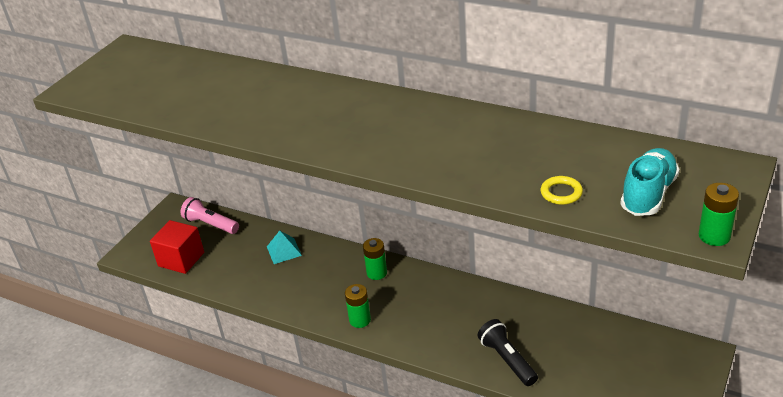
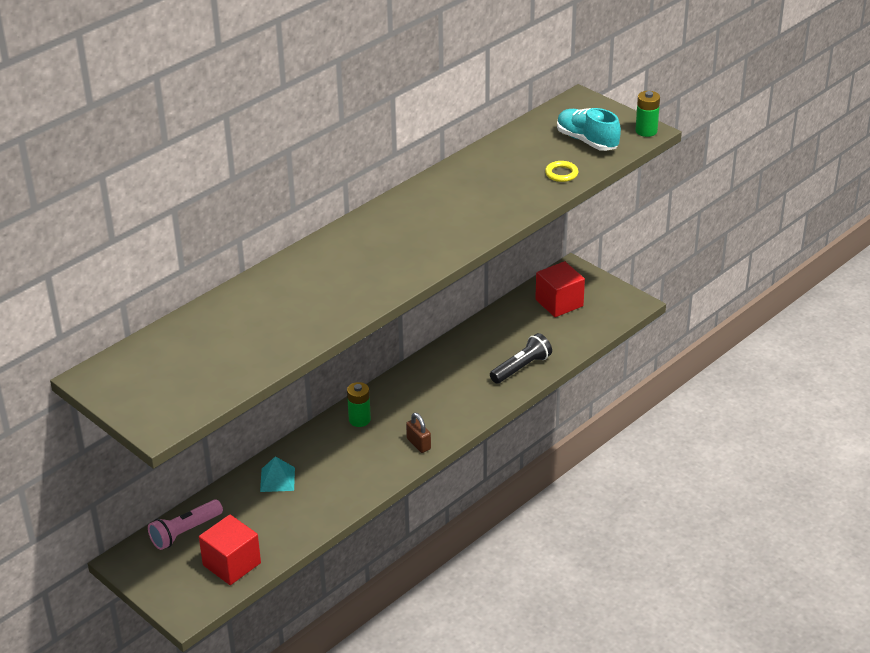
camera: 75 degrees left, 0 degrees up
green battery [345,284,371,328] -> brown padlock [406,413,431,453]
black flashlight [478,319,538,386] -> black flashlight turned 150 degrees clockwise [490,333,552,384]
none -> red cube [535,261,585,317]

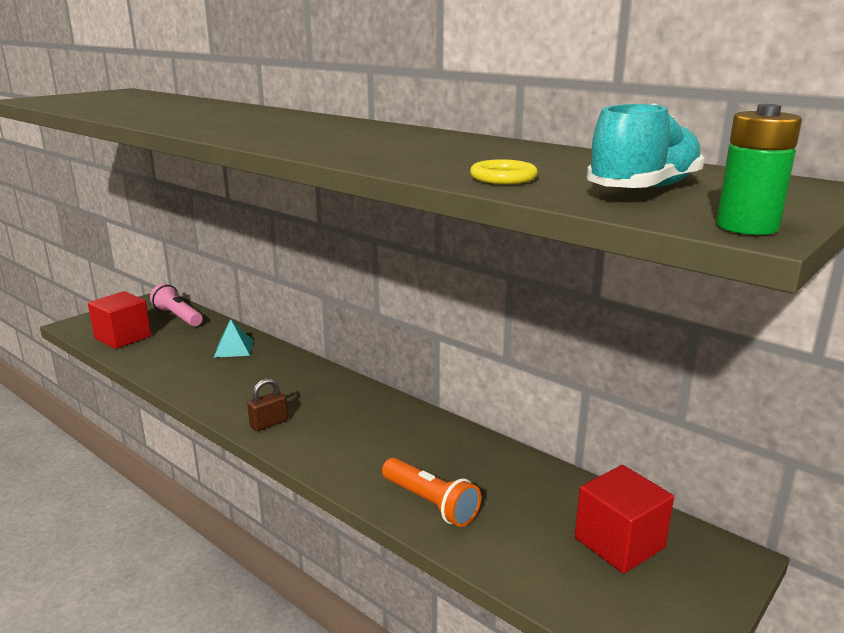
camera: 85 degrees right, 15 degrees down
green battery [347,382,371,427] -> none
black flashlight [490,333,552,384] -> orange flashlight [382,458,481,527]

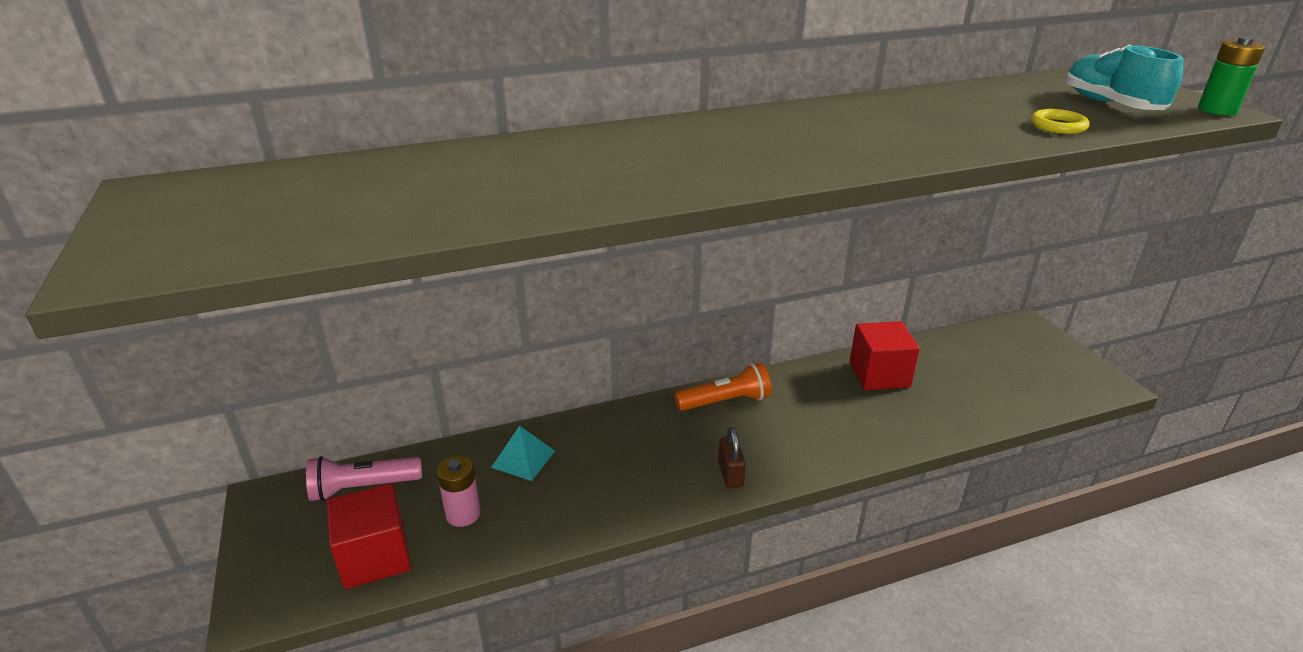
camera: 60 degrees left, 10 degrees up
orange flashlight [382,458,481,527] -> orange flashlight moved to [675,362,771,411]
red cube [575,465,674,574] -> red cube moved to [850,321,920,390]
none -> pink battery [437,456,481,527]

